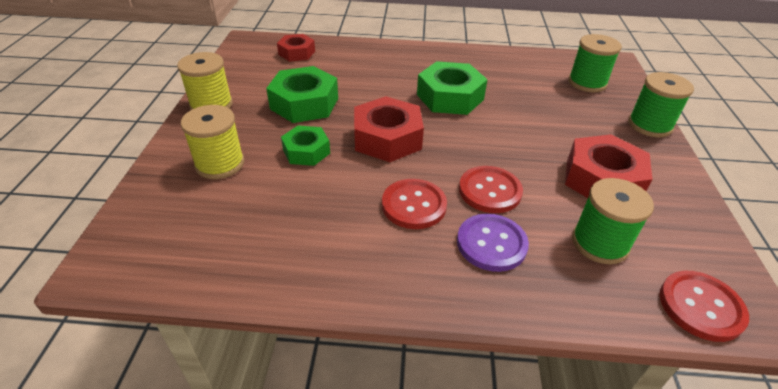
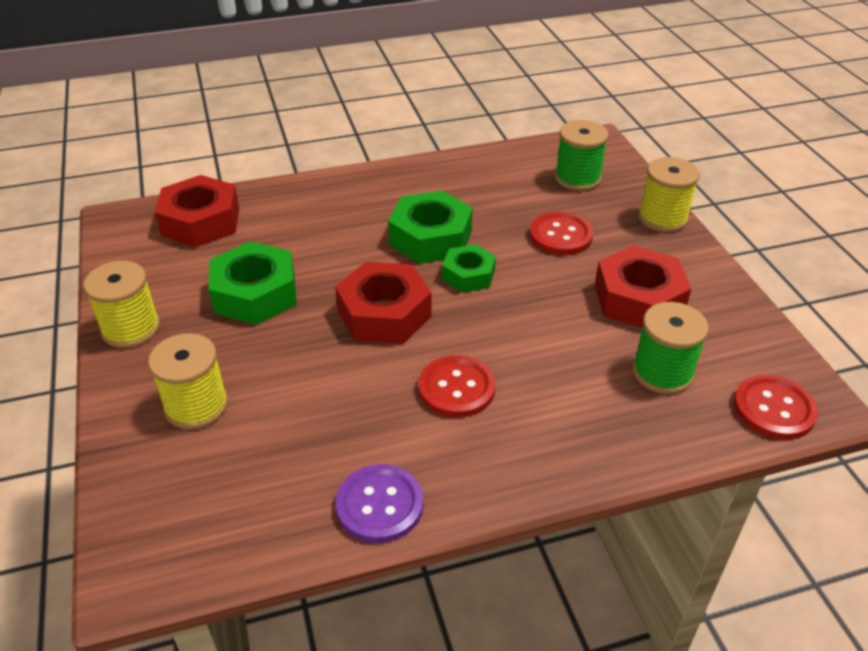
camera: 20 degrees left, 0 degrees up
red nut [277,34,315,62] -> red nut [155,175,239,247], size x1.63
green nut [281,125,330,166] -> green nut moved to [442,244,496,293]
purple button [457,214,529,272] -> purple button moved to [336,464,423,543]
red button [459,166,523,213] -> red button moved to [530,212,593,255]
green spool [628,72,694,137] -> yellow spool [638,157,700,232]

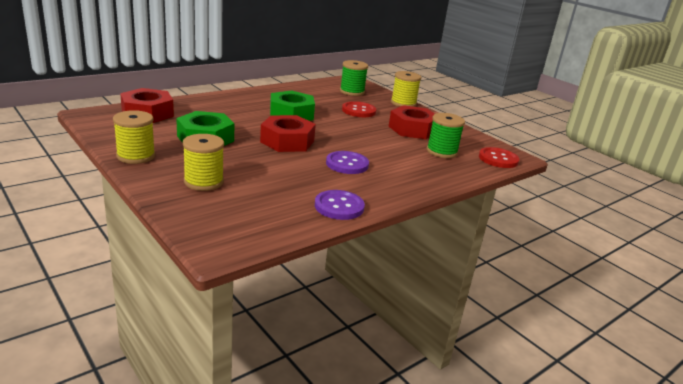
camera: 25 degrees left, 15 degrees down
red button [419,355,495,418] -> purple button [326,151,369,174]
green nut [442,244,496,293] -> none

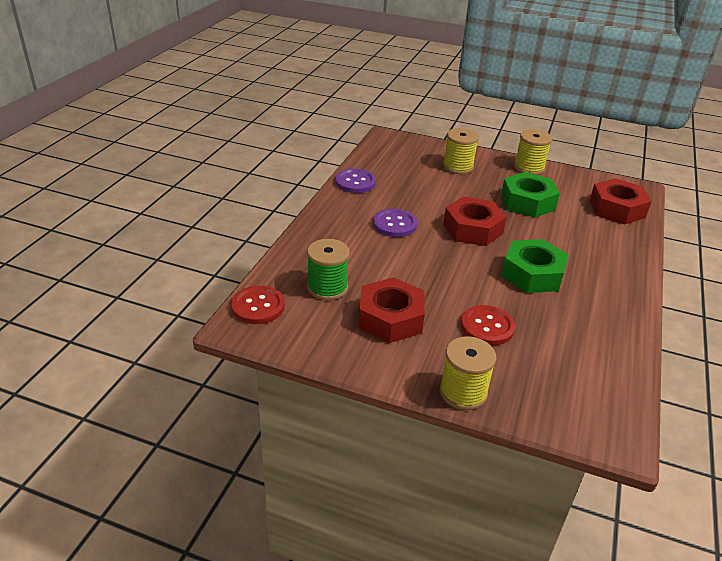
camera: 150 degrees right, 10 degrees up
green spool [340,60,368,96] -> none

